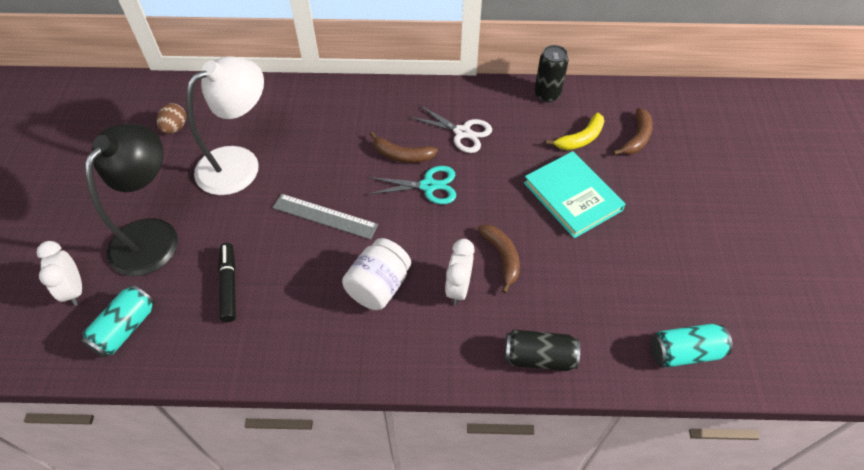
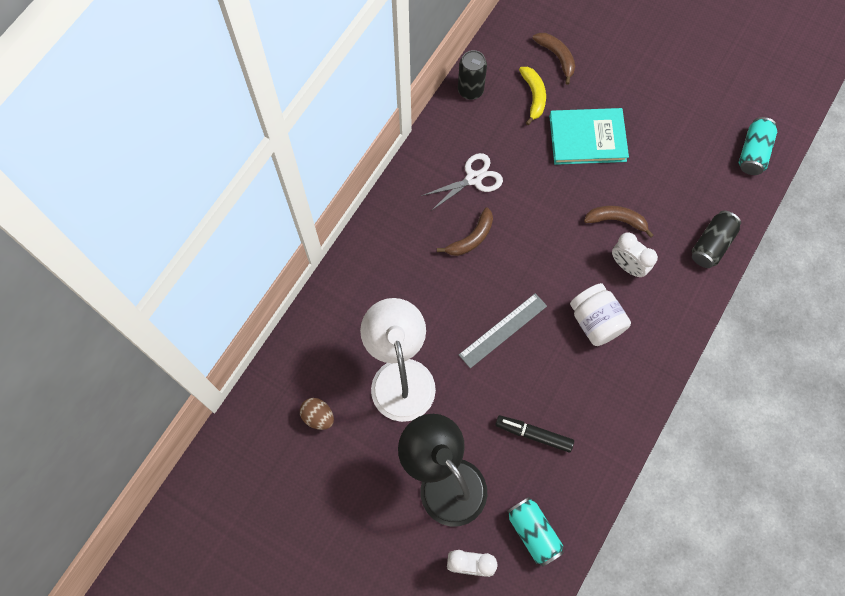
camera: 60 degrees left, 15 degrees up
turquoise scissors [368,166,456,204] -> none

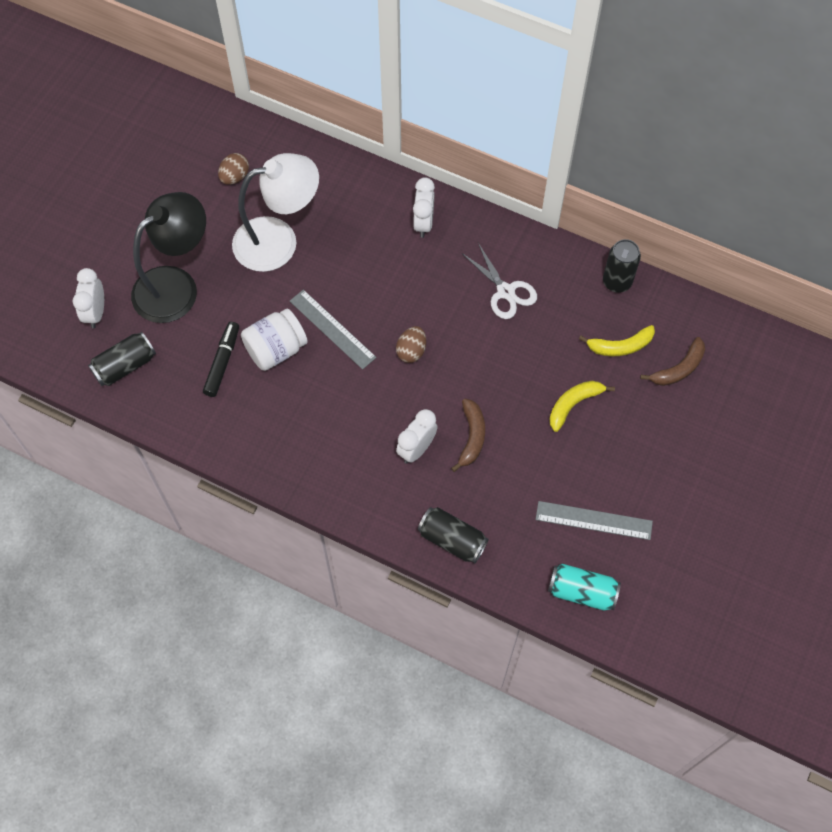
camera: 85 degrees right, 5 degrees down
brown banana [437,208,493,256] -> none
turquoise can [507,497,564,567] -> black can [88,332,156,386]
turquoise book [549,108,629,165] -> yellow banana [550,381,615,432]
white jar [570,283,631,346] -> white jar moved to [241,308,308,371]
none -> brown egg [396,326,426,363]
none -> white clock [413,177,435,238]
none -> grey ruler [535,501,653,540]

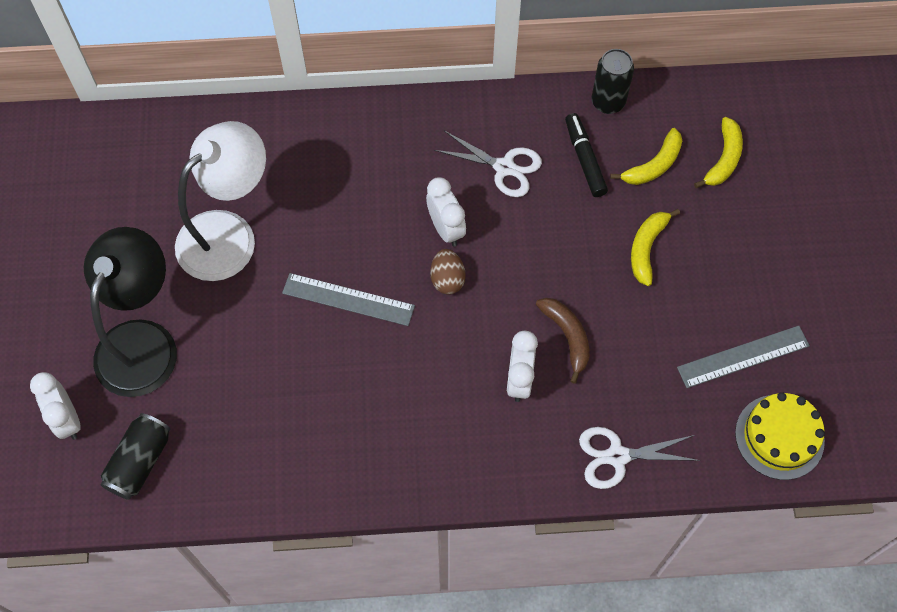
camera: 30 degrees left, 0 degrees up
black marker [203,322,239,397] -> black marker moved to [565,113,608,197]
brown egg [218,153,249,185] -> none
white jar [241,308,308,371] -> none
white clock [413,177,435,238] -> white clock moved to [426,177,466,247]
black can [418,507,489,563] -> white scissors [579,427,700,489]
turquoise can [548,564,621,610] -> yellow cake [735,392,825,480]
brown banana [640,337,705,386] -> yellow banana [694,117,743,188]

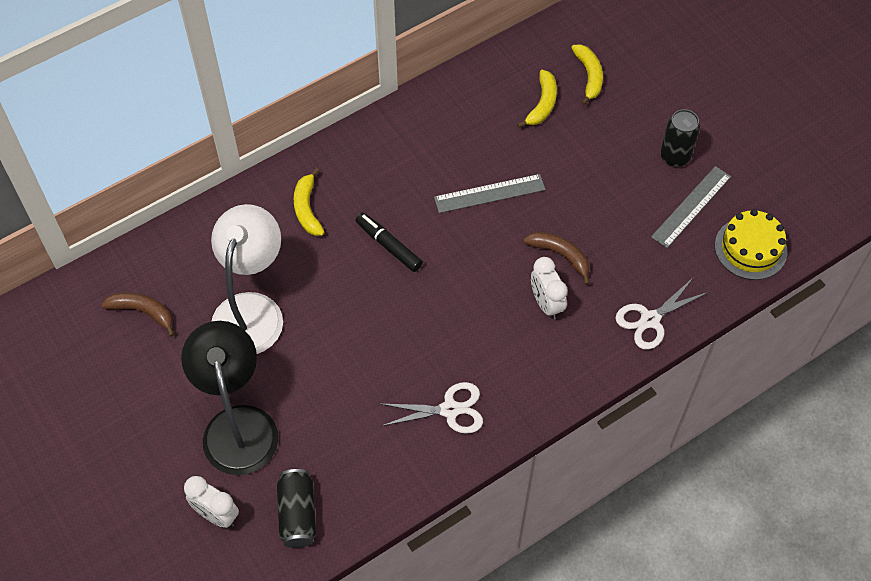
camera: 30 degrees left, 5 degrees down
grey ruler [282,273,415,326] -> grey ruler moved to [434,174,546,213]
white clock [426,177,466,247] -> none
brown egg [430,249,466,295] -> none
white scissors [434,131,542,197] -> white scissors moved to [382,382,483,434]
black marker [565,113,608,197] -> black marker moved to [355,212,423,272]
black can [592,49,634,114] -> black can moved to [660,109,700,167]
yellow banana [631,209,680,286] -> yellow banana moved to [294,168,325,236]
none -> brown banana [101,292,174,337]

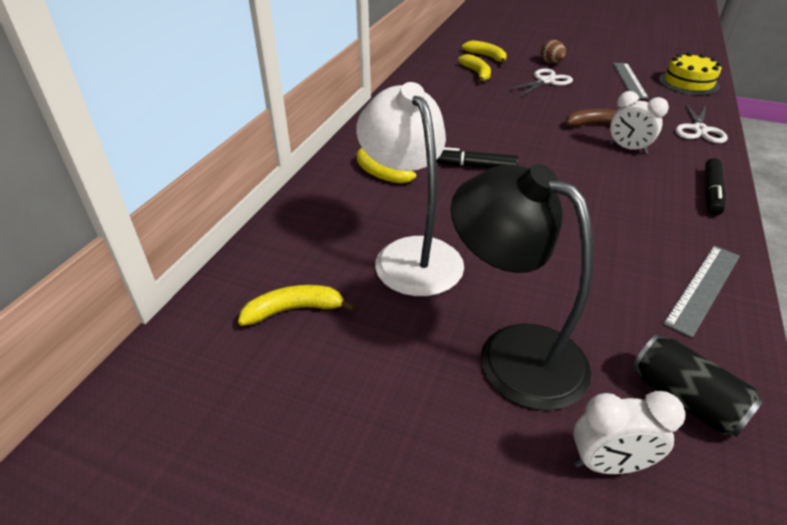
camera: 35 degrees left, 20 degrees down
brown banana [101,292,174,337] -> yellow banana [238,285,356,326]
white scissors [382,382,483,434] -> white scissors moved to [506,68,573,97]
grey ruler [434,174,546,213] -> grey ruler moved to [663,246,740,338]
black can [660,109,700,167] -> none
none -> brown egg [540,40,566,64]
none -> black marker [705,158,726,216]

